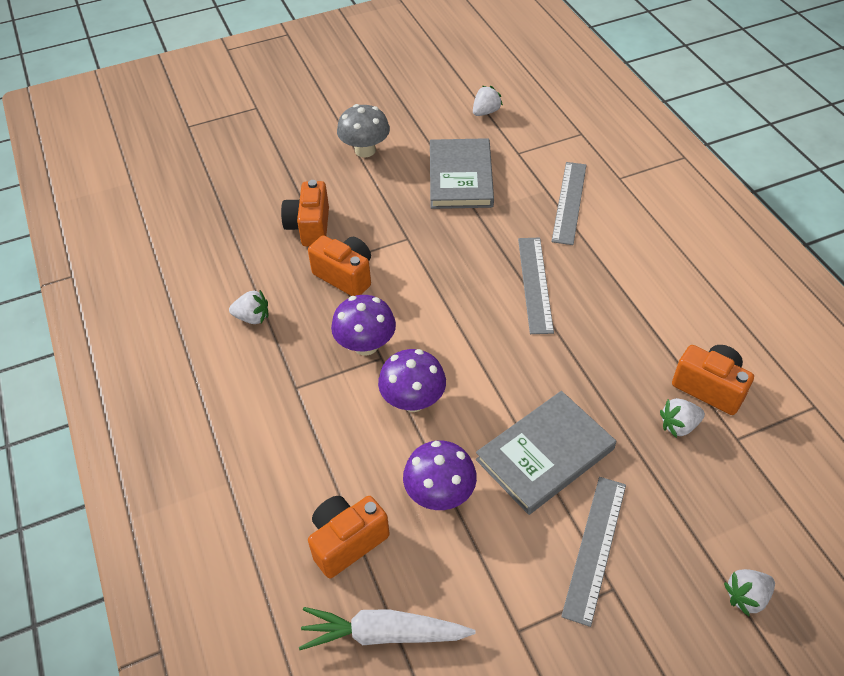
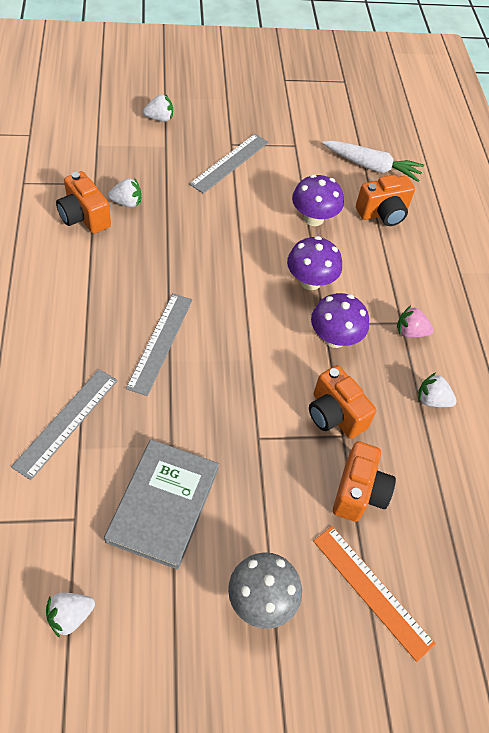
camera: 170 degrees left, 5 degrees up
grey book [476,391,616,515] -> none
none -> orange ruler [313,526,436,662]
none -> pink strawberry [397,306,434,338]

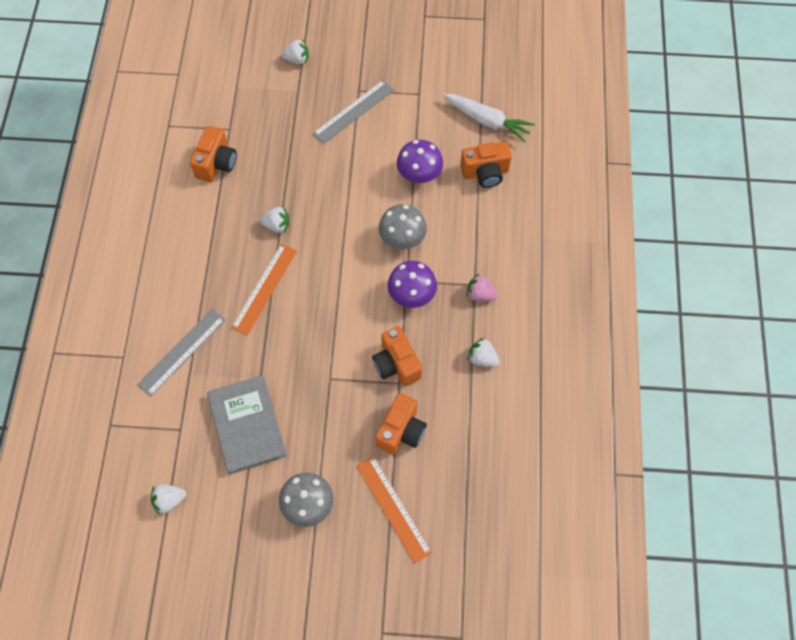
camera: 15 degrees right, 10 degrees up
orange camera [56,171,111,234] -> orange camera turned 135 degrees counterclockwise [190,126,237,182]
grey book [104,439,219,570] -> grey book turned 45 degrees counterclockwise [207,375,287,474]
white strawberry [108,178,141,207] -> white strawberry moved to [259,206,289,233]
grey ruler [126,294,193,396] -> orange ruler [231,244,297,335]
purple mushroom [287,236,342,290] -> grey mushroom [379,204,427,250]

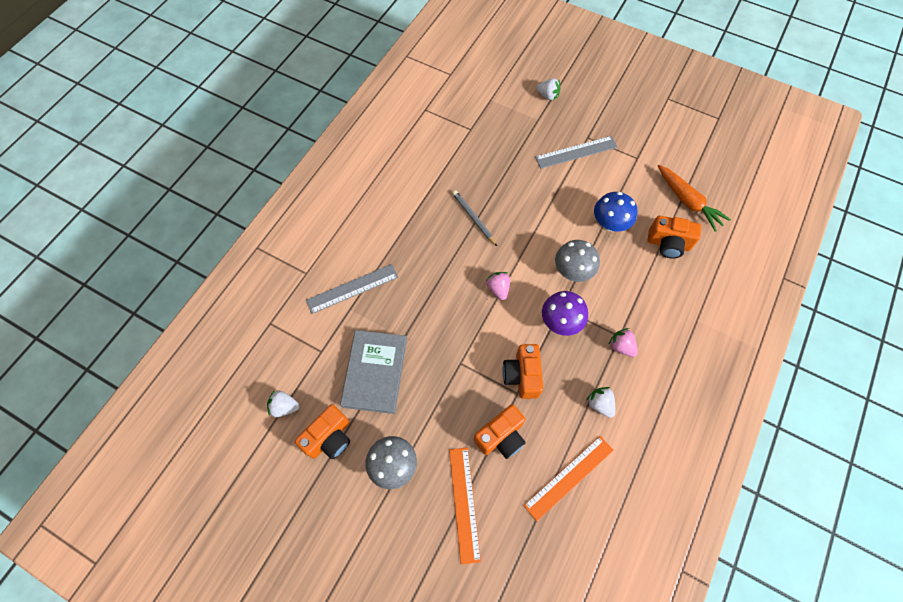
camera: 25 degrees right, 0 degrees up
orange camera [190,126,237,182] -> orange camera moved to [295,404,350,459]
orange ruler [231,244,297,335] -> orange ruler moved to [524,436,614,521]
white strawberry [259,206,289,233] -> grey pencil [452,190,497,246]
purple mushroom [397,140,443,183] -> blue mushroom [594,192,637,232]
white carrot [442,94,535,142] -> orange carrot [658,165,731,232]
none -> pink strawberry [486,272,510,300]

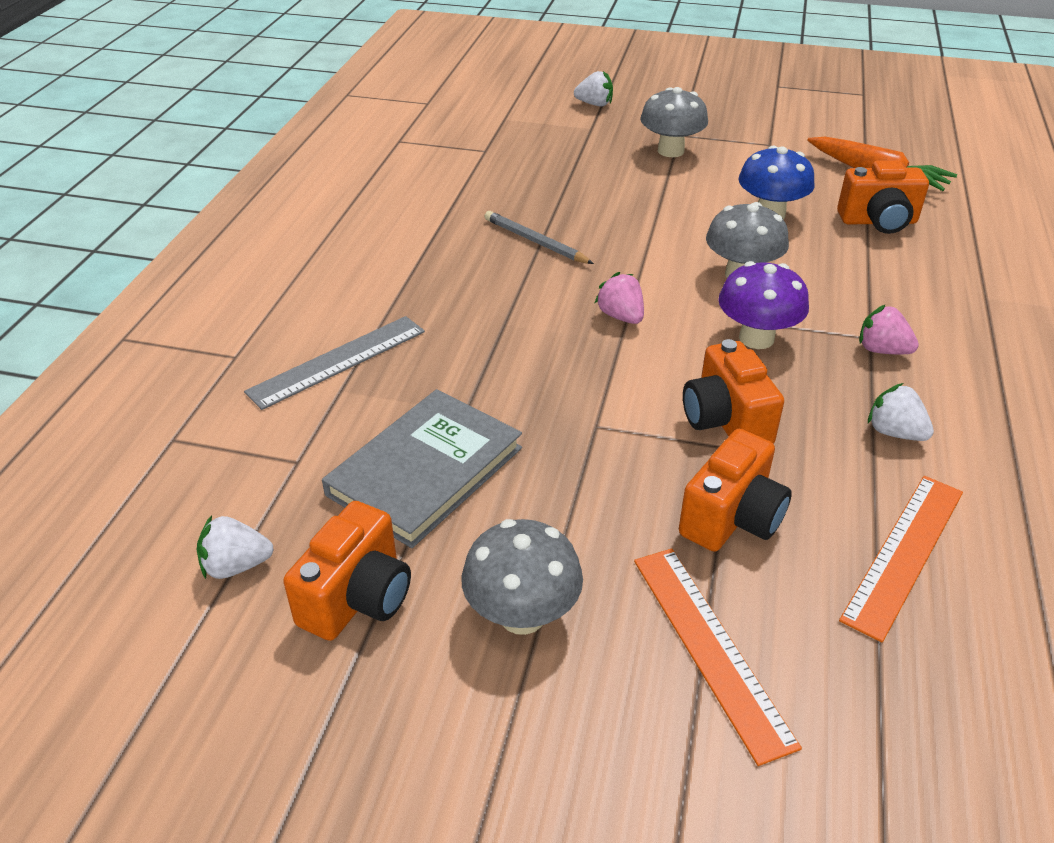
camera: 15 degrees left, 25 degrees down
grey book [340,330,407,414] -> grey book turned 45 degrees clockwise [322,389,522,548]
grey ruler [535,136,617,169] -> grey mushroom [640,87,708,157]

